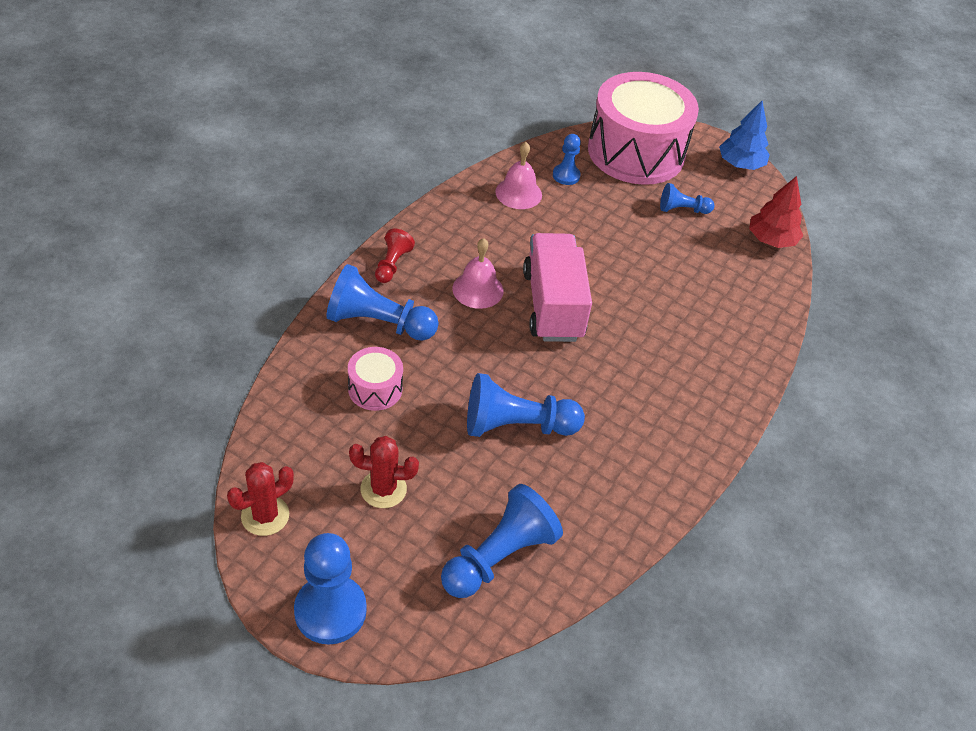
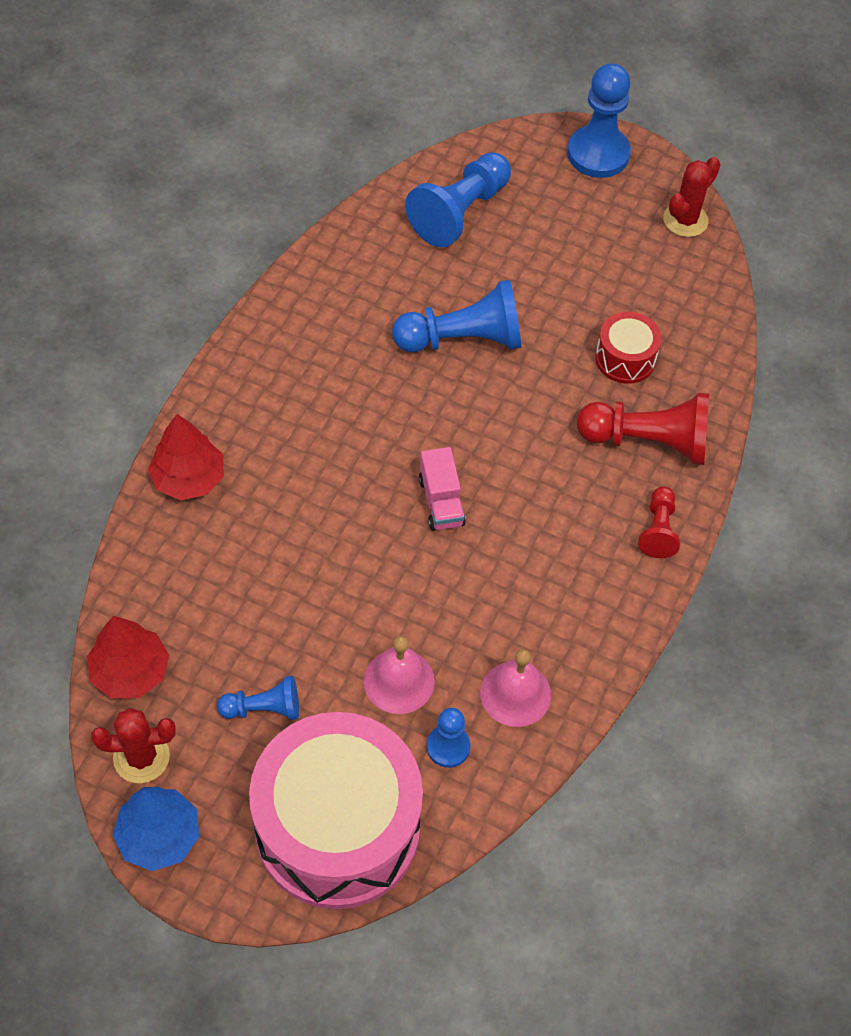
camera: 175 degrees right, 10 degrees up
blue pawn [326,264,439,341] -> red pawn [577,393,709,465]
pink drum [348,347,403,411] -> red drum [595,312,662,384]
red cactus [349,436,419,508] -> red cactus moved to [91,708,176,783]
pink bell [452,238,504,309] -> pink bell moved to [364,636,435,714]
pink truck [523,233,592,342] -> pink truck [419,447,466,531], size x0.51
none -> red tree [148,414,224,500]

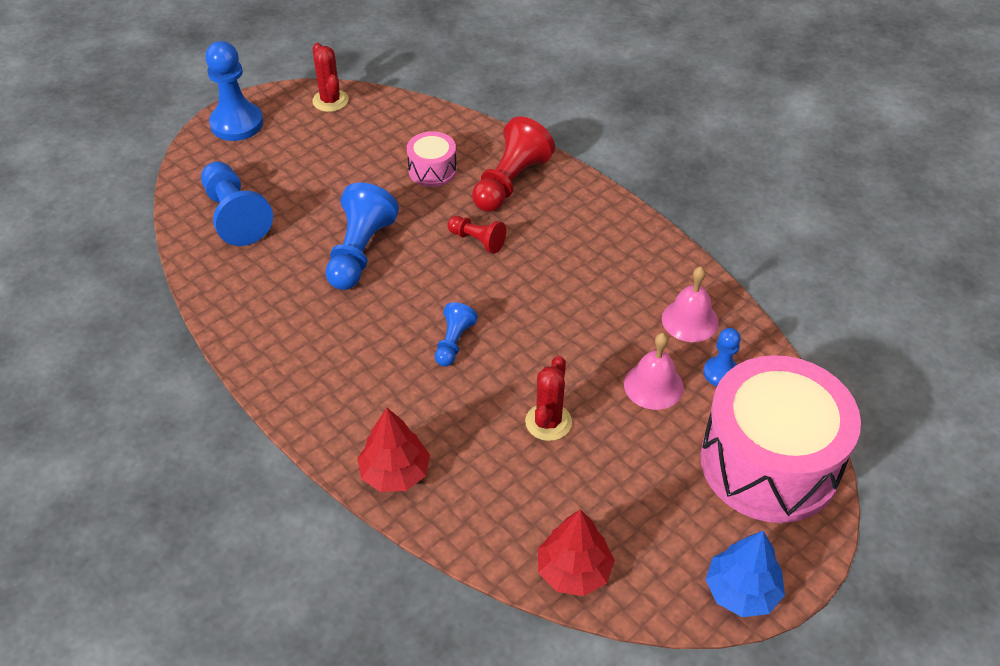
camera: 65 degrees left, 10 degrees down
red cactus [91,708,176,783] -> red cactus moved to [525,356,572,441]
blue pawn [217,676,299,720] -> blue pawn moved to [435,302,478,366]
pink truck [419,447,466,531] -> none
red drum [595,312,662,384] -> pink drum [407,131,457,187]
red pawn [638,486,680,558] -> red pawn moved to [447,216,506,254]

